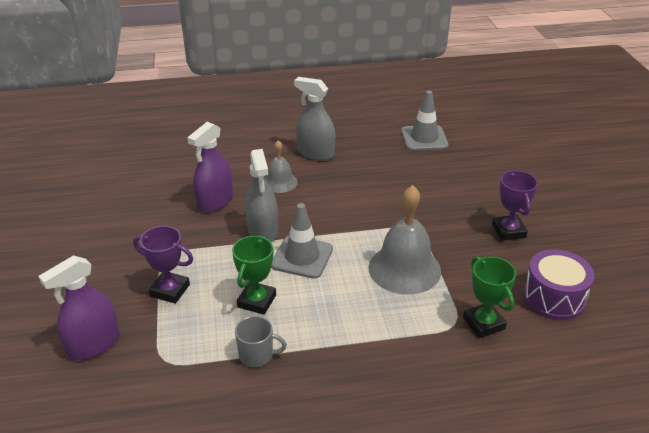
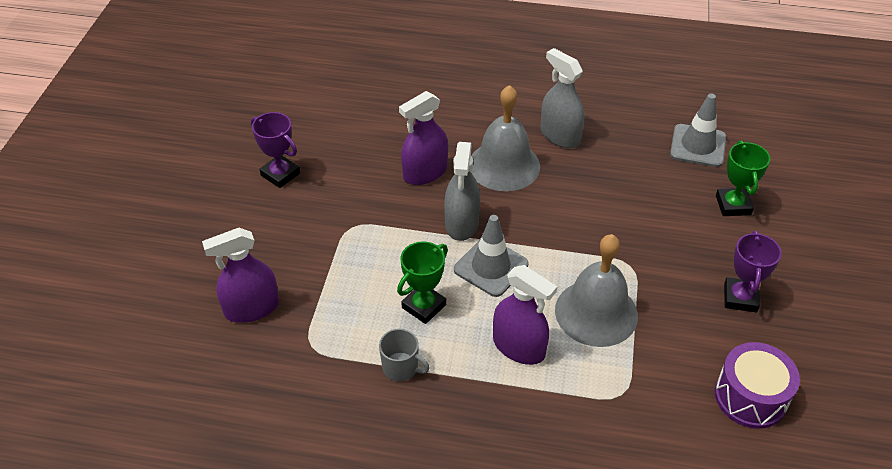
camera: 20 degrees right, 10 degrees up
purple trophy [133,226,193,304] -> purple trophy moved to [251,112,300,188]
grey bell [266,140,298,193] -> grey bell [470,85,540,191], size x1.78
green trophy [463,256,516,338] -> green trophy moved to [716,141,770,216]
none -> purple spray bottle [493,265,557,365]

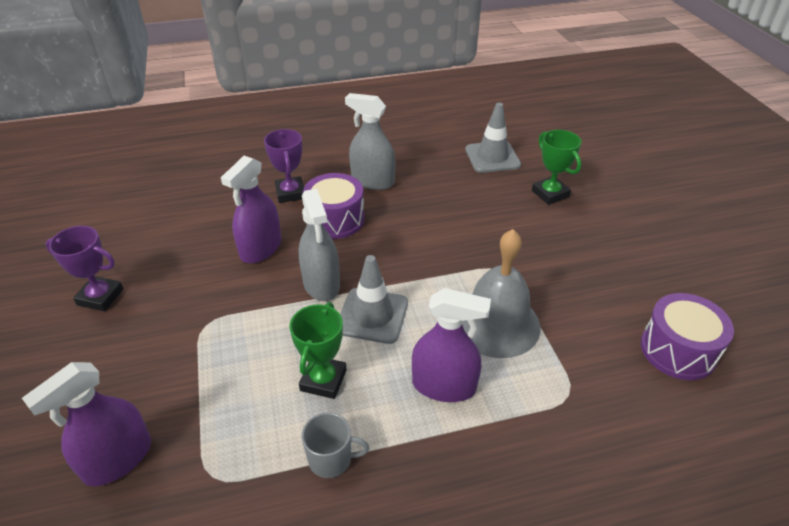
camera: 25 degrees left, 5 degrees down
grey bell [470,85,540,191] -> purple drum [303,173,365,239]
purple trophy [724,231,782,312] -> purple trophy moved to [264,129,304,203]

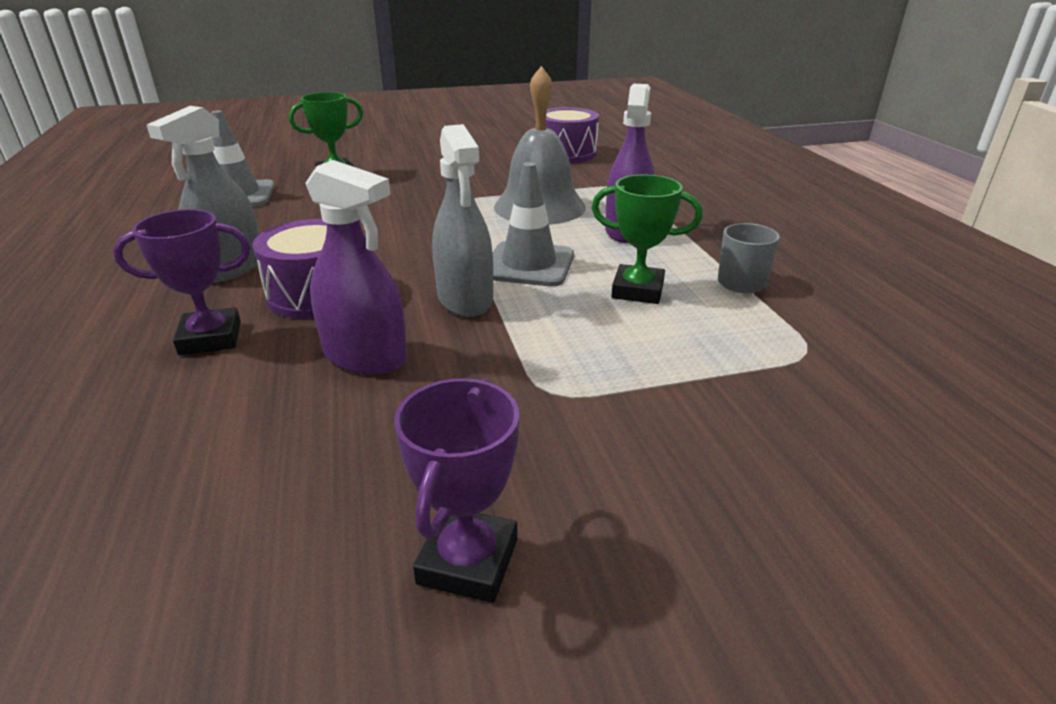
camera: 90 degrees left, 10 degrees down
purple spray bottle [22,362,151,486] -> none
grey spray bottle [299,189,340,301] -> grey spray bottle turned 90 degrees clockwise [432,124,493,317]

